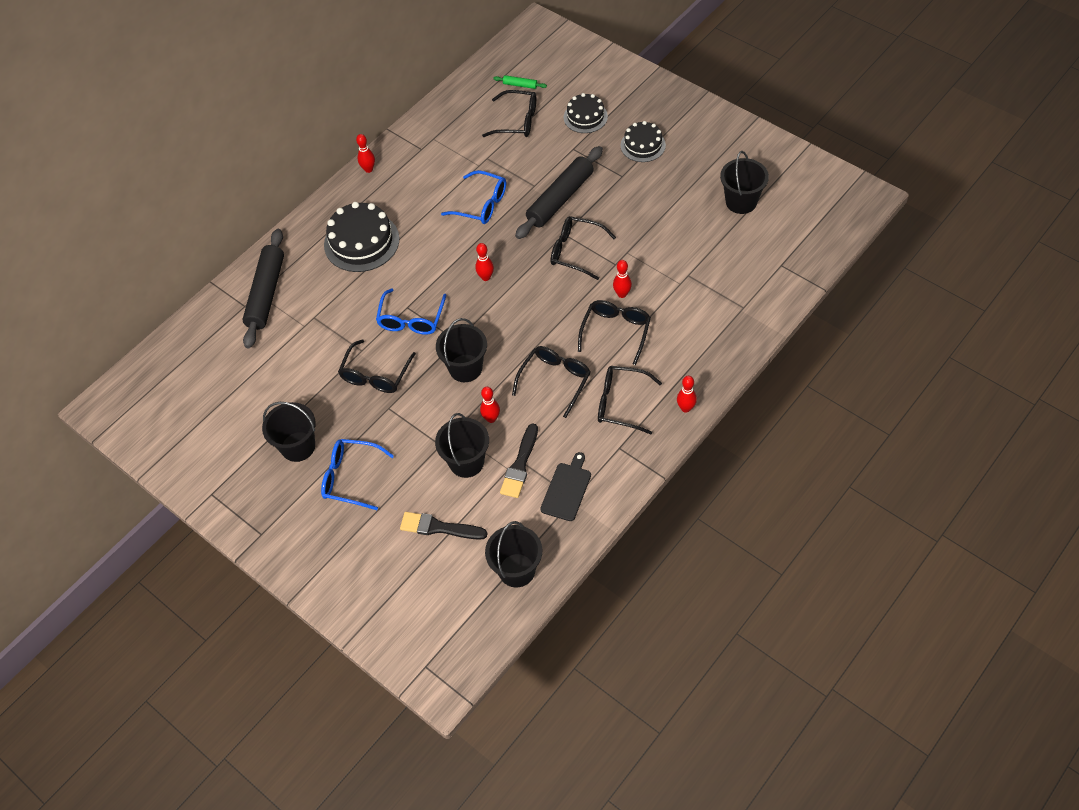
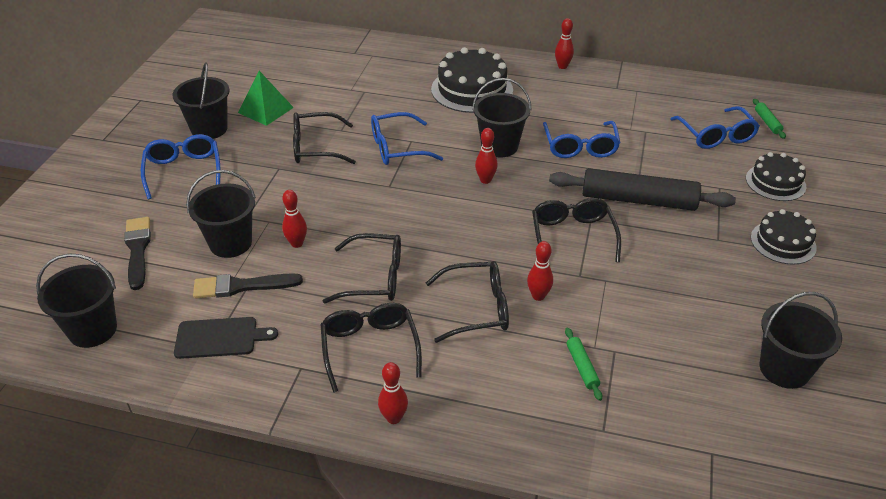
camera: 60 degrees right, 15 degrees down
black rolling pin [242,229,284,349] -> none
black bucket [436,318,487,382] -> black bucket moved to [472,78,532,158]
black glasses [482,90,536,137] -> blue glasses [670,106,760,149]
none -> green pyramid [238,71,294,126]
none -> green rolling pin [565,328,602,401]

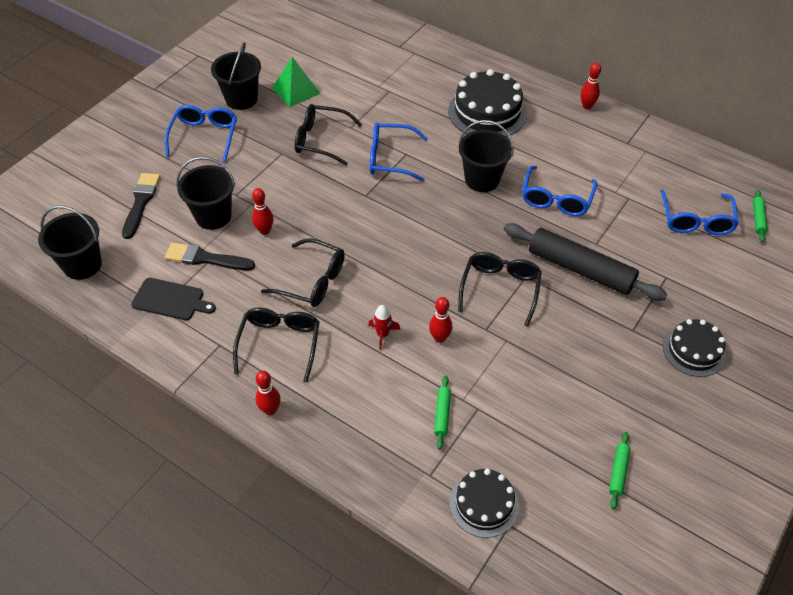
camera: 20 degrees right, 10 degrees up
black glasses [426,261,509,343] -> red rocket [368,305,400,350]
red bowling pin [475,128,498,184] -> none
black cake [746,152,806,201] -> black cake moved to [450,469,519,538]
black bucket [760,292,842,389] -> green rolling pin [609,432,631,509]

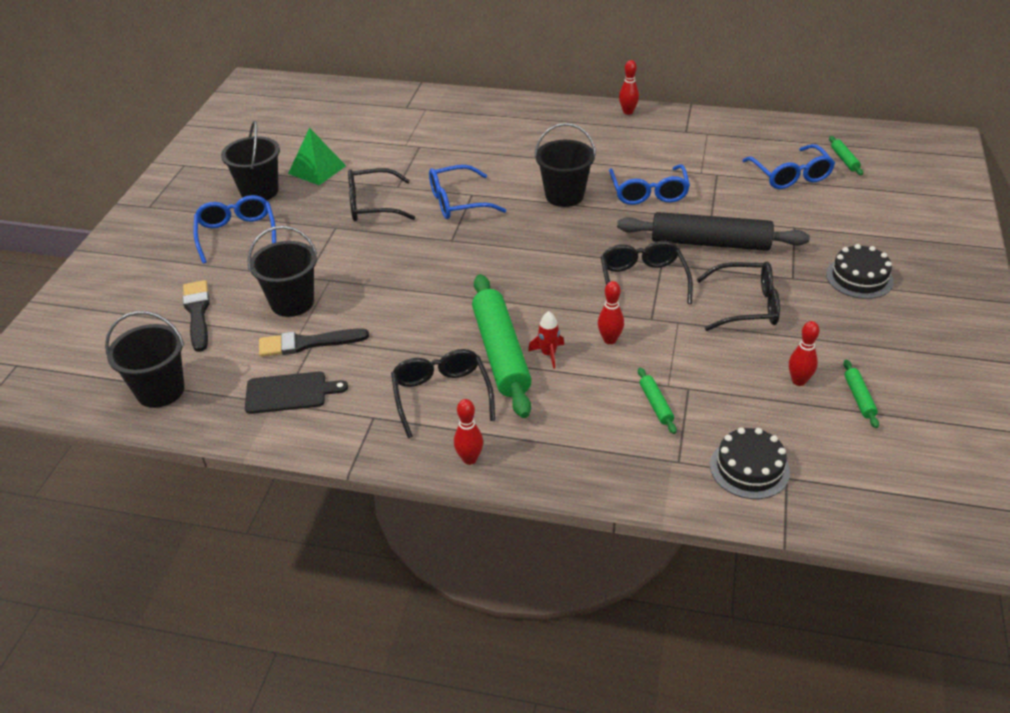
camera: 20 degrees left, 10 degrees down
red bowling pin [252,188,274,235] -> red bowling pin moved to [789,321,819,386]
black glasses [261,238,345,307] -> black glasses moved to [696,262,780,331]
black cake [448,69,527,137] -> none
none -> green rolling pin [472,274,532,418]

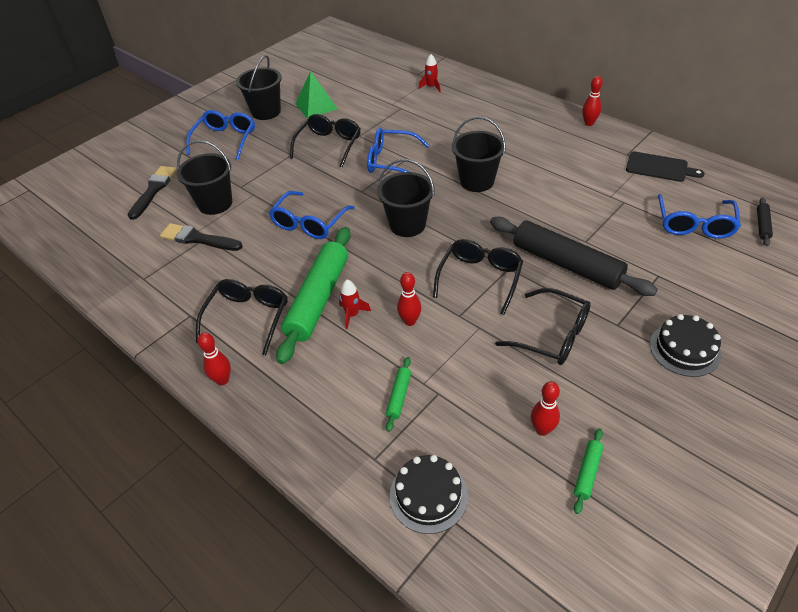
camera: 30 degrees right, 5 degrees up
black bucket [105,311,184,408] -> black bucket moved to [377,159,434,237]
black cutting board [245,372,348,414] -> black cutting board moved to [626,152,705,182]
black glasses [348,168,415,221] -> black glasses turned 90 degrees clockwise [290,114,361,168]
blue glasses [609,164,690,205] -> blue glasses moved to [269,191,355,239]
green rolling pin [829,136,863,175] -> black rolling pin [757,198,773,246]
none -> red rocket [419,54,441,92]

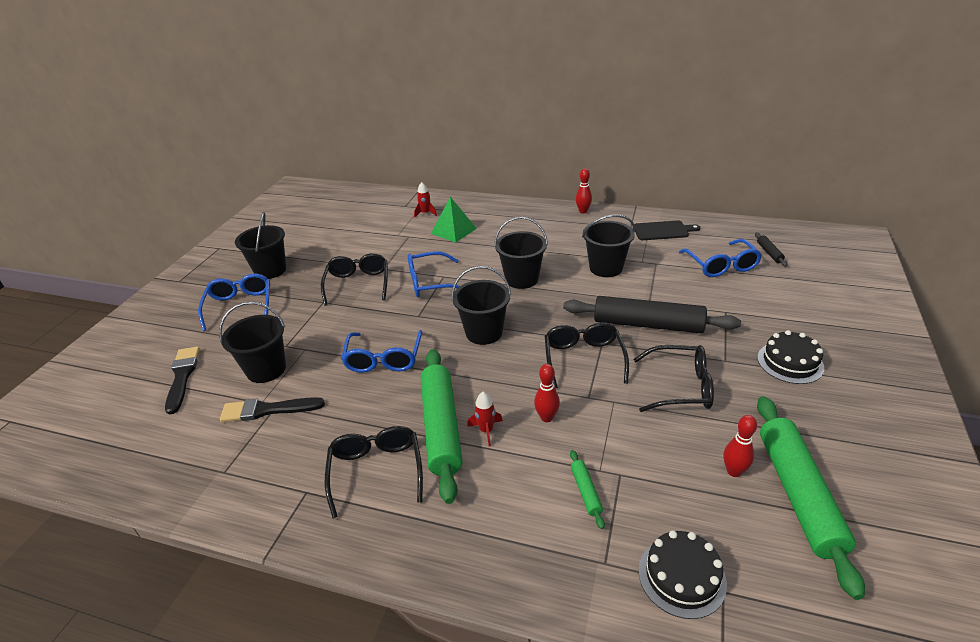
camera: 25 degrees left, 10 degrees down
red bowling pin [198,332,231,385] -> none
green pyramid [295,71,338,119] -> green pyramid moved to [431,197,477,243]
green rolling pin [574,428,603,514] -> green rolling pin [757,396,865,600], size x2.38
none -> black bucket [582,215,635,277]

